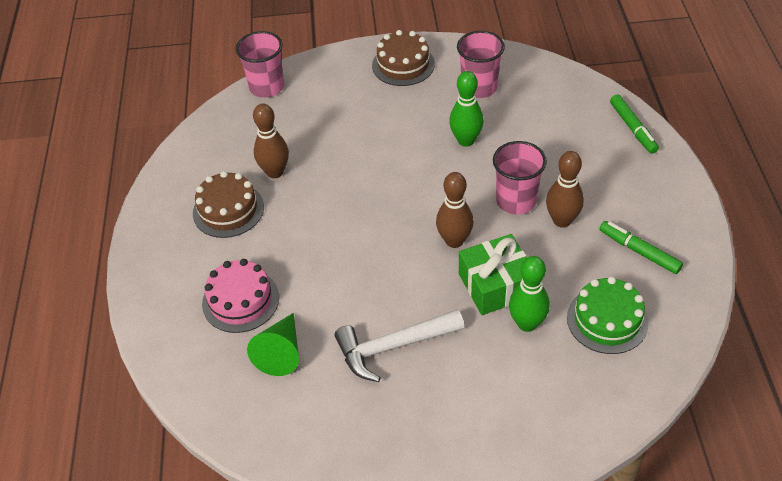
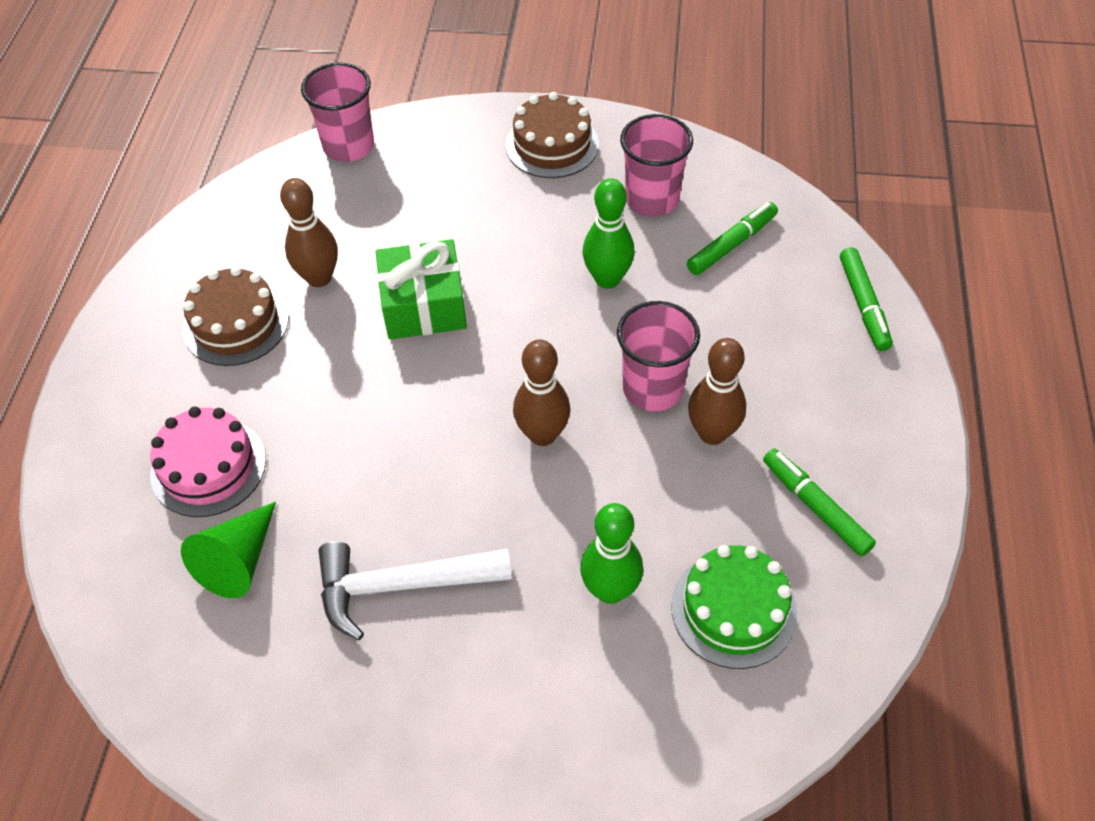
camera: 10 degrees right, 5 degrees up
green gift [459,234,527,315] -> green gift moved to [376,239,467,339]
none -> green marker [687,202,778,275]

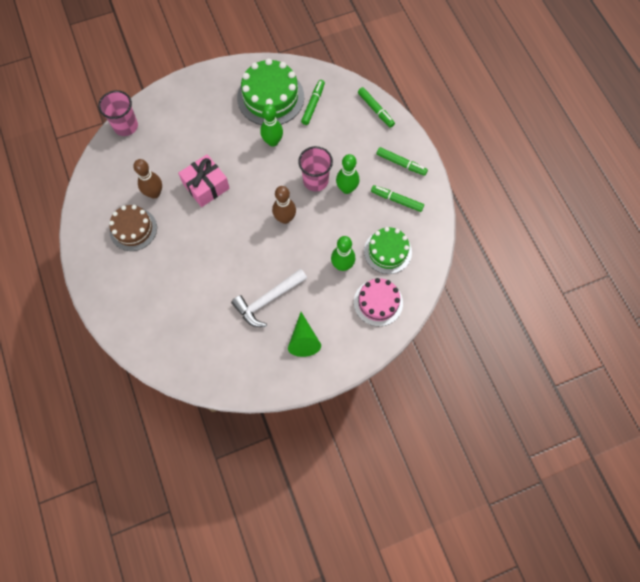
camera: 30 degrees left, 15 degrees up
pink cake [150,406,266,517] -> pink cake moved to [354,278,403,326]
green cone [181,502,276,598] -> green cone moved to [288,312,321,357]
green gift [376,239,467,339] -> pink gift [178,154,230,207]
brown cake [506,92,599,178] -> none
pink cup [620,114,693,217] -> green cake [237,58,304,125]
brown bowling pin [688,338,746,445] -> green bowling pin [336,154,359,194]
none -> green marker [377,147,428,176]

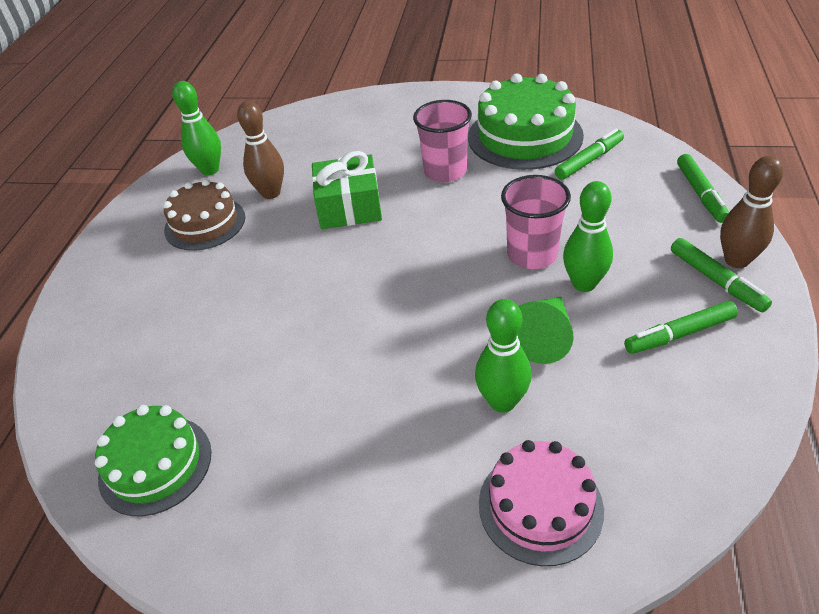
camera: 35 degrees right, 25 degrees down
pink cup [98,90,138,136] -> pink cup moved to [413,100,472,182]
pink gift [178,154,230,207] -> green gift [312,151,382,229]
white hammer [231,268,307,327] -> none
green bowling pin [260,104,283,147] -> green bowling pin moved to [172,81,221,175]
brown bowling pin [272,186,296,224] -> brown bowling pin moved to [720,156,783,268]
green cone [288,312,321,357] -> green cone moved to [518,297,574,364]
green cake [364,227,412,274] -> green cake moved to [95,405,212,516]
green marker [371,185,424,212] -> green marker turned 75 degrees counterclockwise [624,301,738,354]

